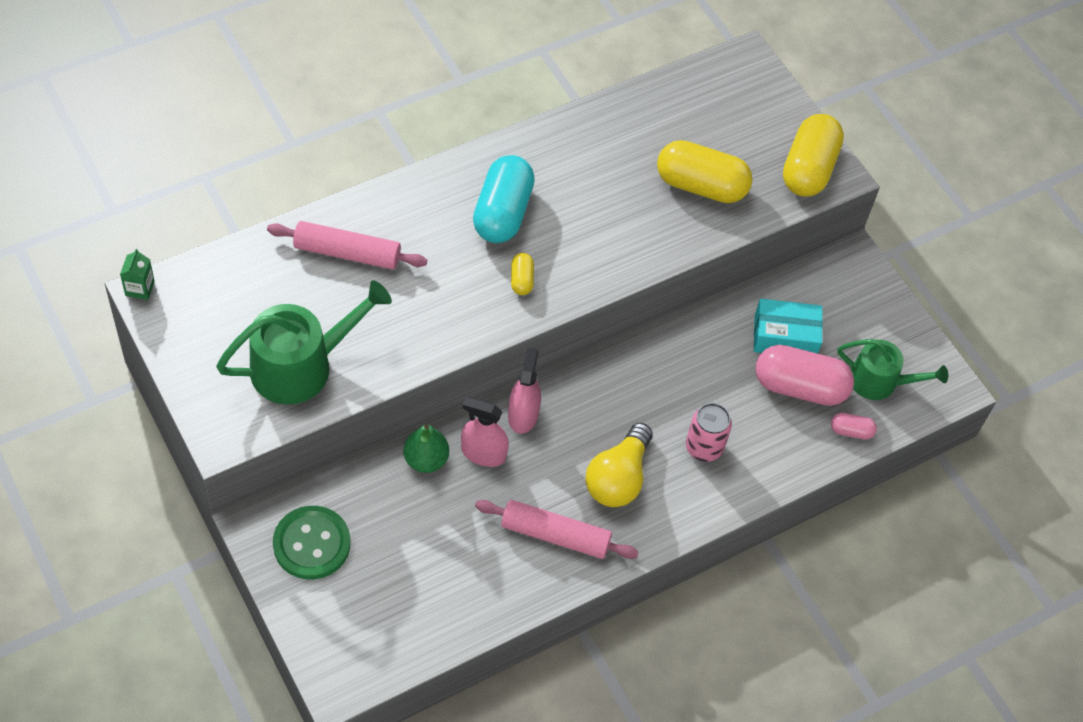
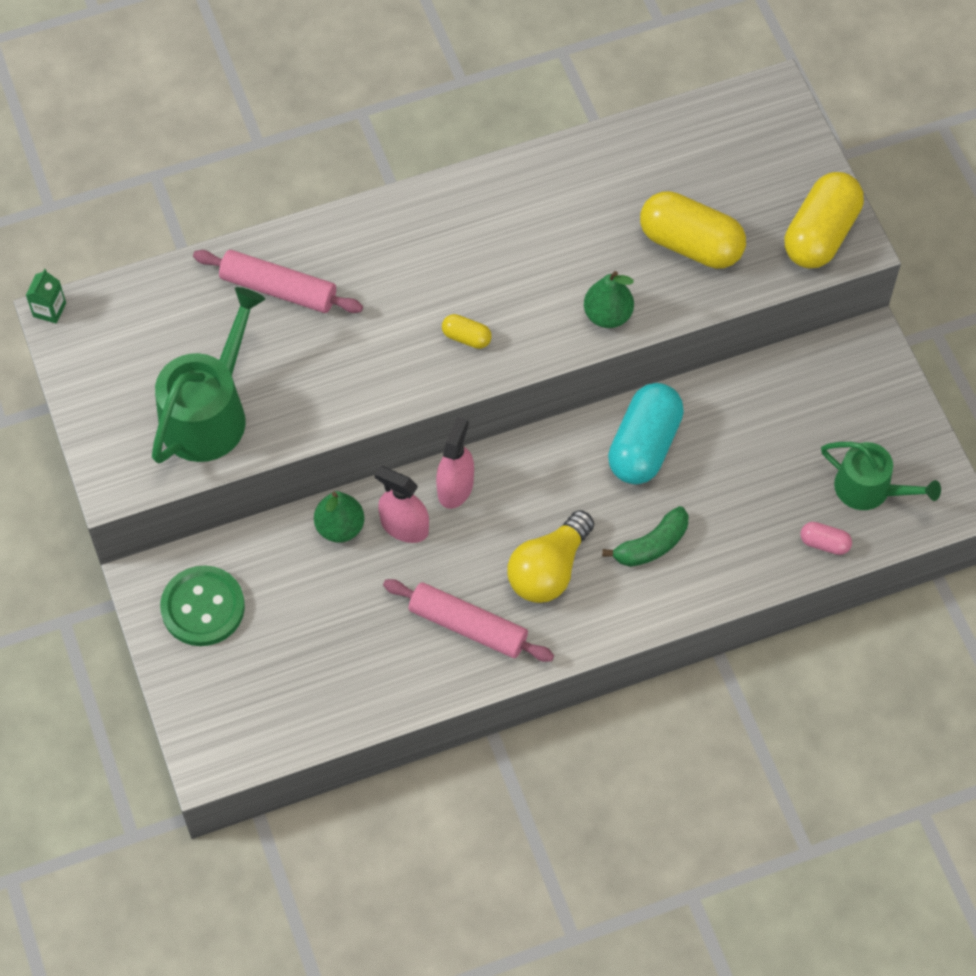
camera: 15 degrees right, 5 degrees up
green watering can [216,280,392,405] -> green watering can turned 45 degrees counterclockwise [152,287,265,463]
turquoise capsule [473,155,535,243] -> turquoise capsule moved to [608,383,684,485]
yellow capsule [511,253,534,295] -> yellow capsule turned 75 degrees counterclockwise [442,314,492,349]
pink can [686,403,732,462] -> green banana [602,506,688,567]
turquoise box [754,299,823,354] -> none
pink capsule [755,345,854,406] -> none
none -> green pear [584,271,634,328]

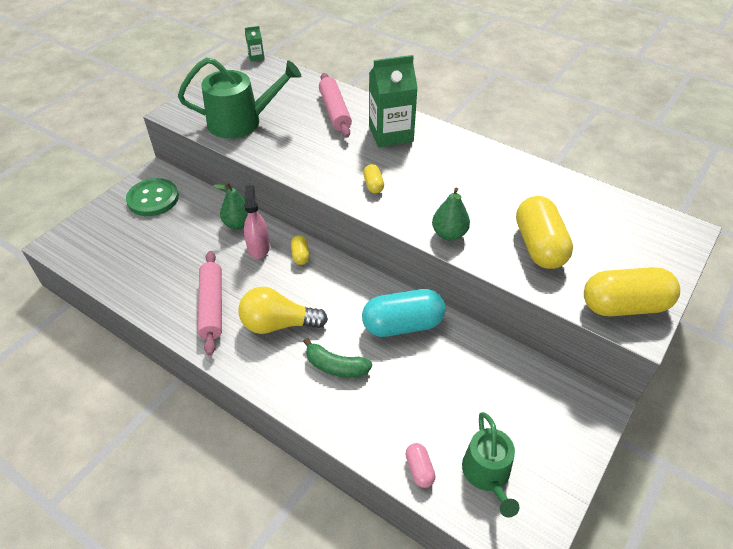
camera: 55 degrees right, 15 degrees down
pink spray bottle [436,417,474,509] -> yellow capsule [291,235,309,265]
none -> green carton [369,55,418,147]

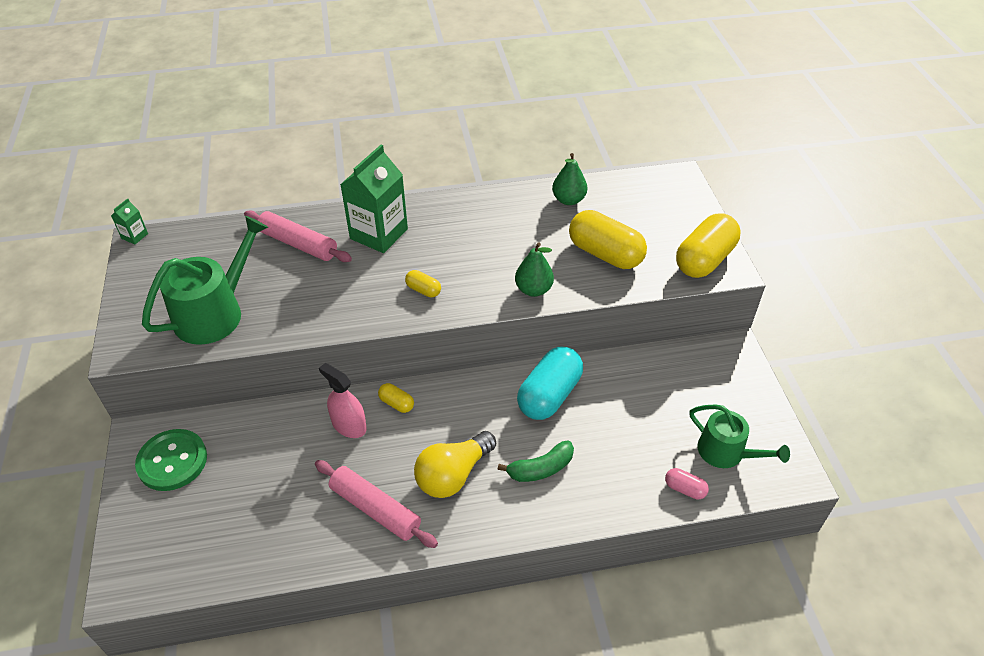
camera: 45 degrees left, 0 degrees up
green pear [213,182,248,229] -> green pear moved to [552,153,587,205]

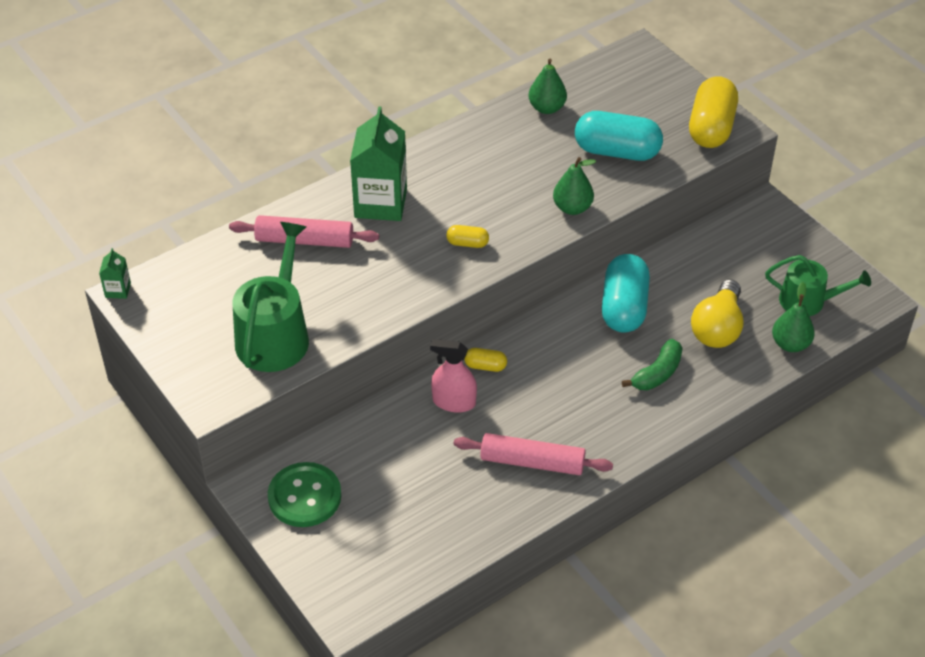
camera: 25 degrees left, 0 degrees up
yellow light bulb [414,431,496,498] -> yellow light bulb moved to [691,279,744,348]
yellow capsule [569,210,647,269] -> turquoise capsule [575,111,663,161]
pink capsule [665,468,709,499] -> green pear [772,282,815,352]

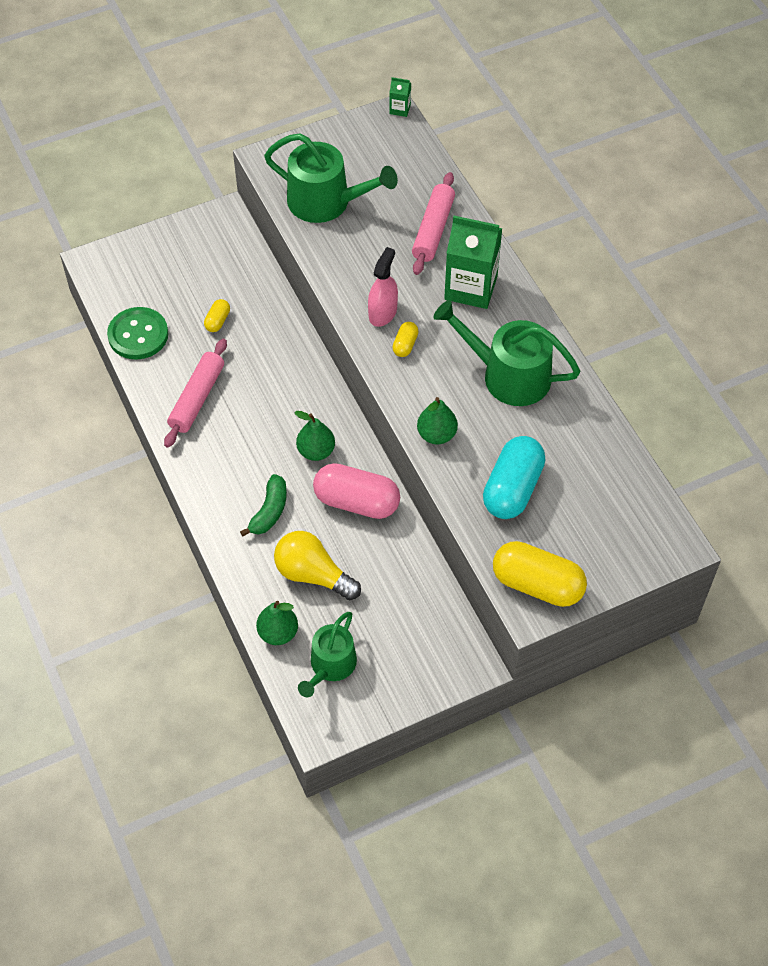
camera: 100 degrees right, 10 degrees up
green button [268,462,341,527] -> green button moved to [107,307,168,359]
pink spray bottle [430,339,477,413] -> pink spray bottle moved to [368,247,398,327]
yellow capsule [464,348,507,372] -> yellow capsule moved to [204,299,230,332]
green pear [529,59,567,114] -> green pear moved to [294,411,335,461]
turquoise capsule [602,254,650,333] -> pink capsule [313,463,400,519]
green banana [622,339,682,390] -> green banana turned 120 degrees counterclockwise [240,474,287,537]
none -> green watering can [433,300,580,406]

